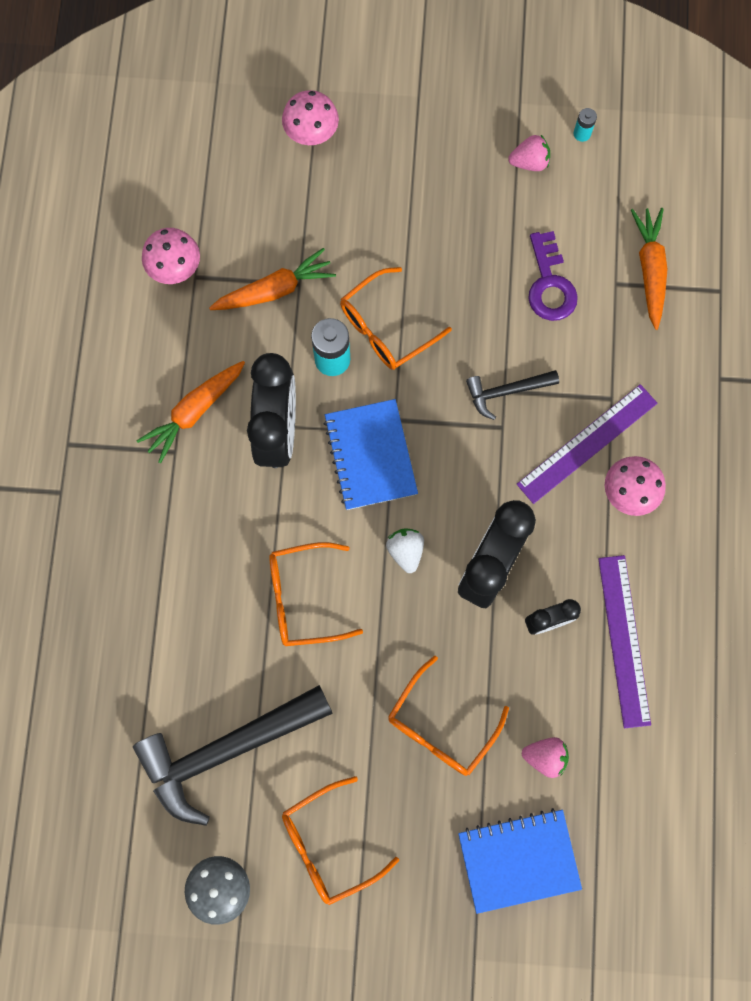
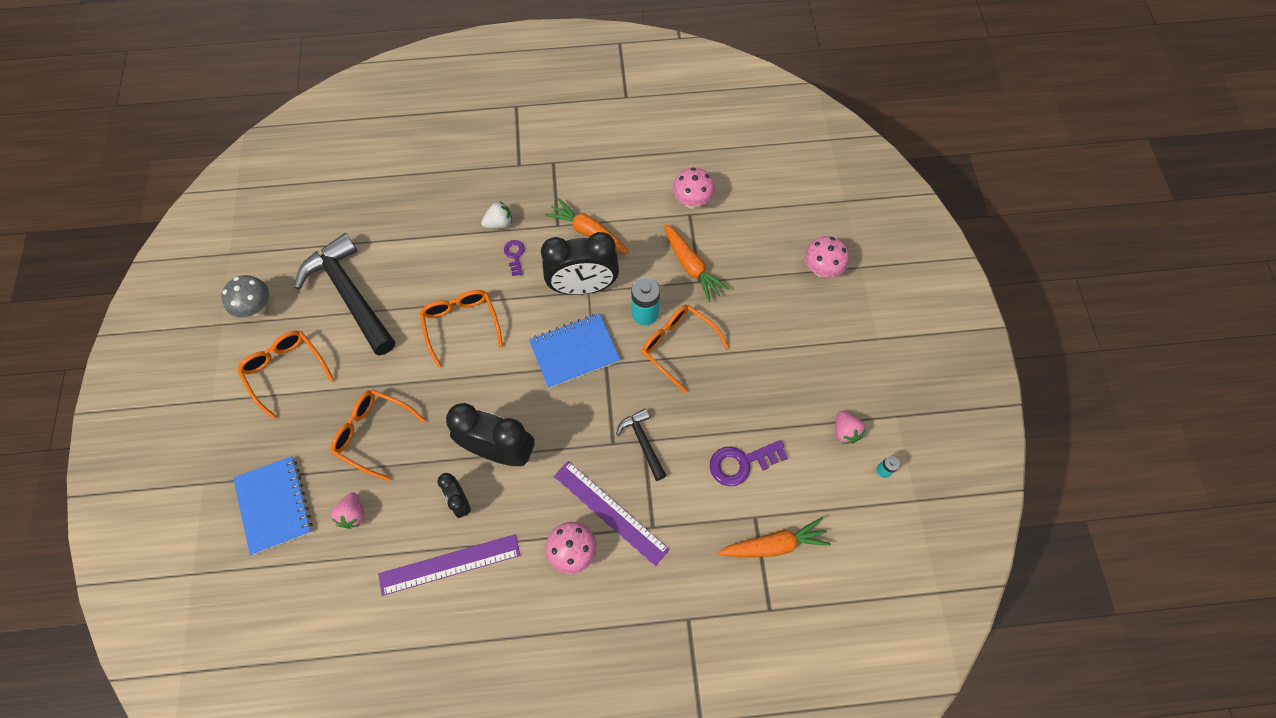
camera: 80 degrees right, 10 degrees down
white strawberry [386,529,424,573] -> white strawberry moved to [481,202,512,229]
none -> purple key [504,240,525,276]

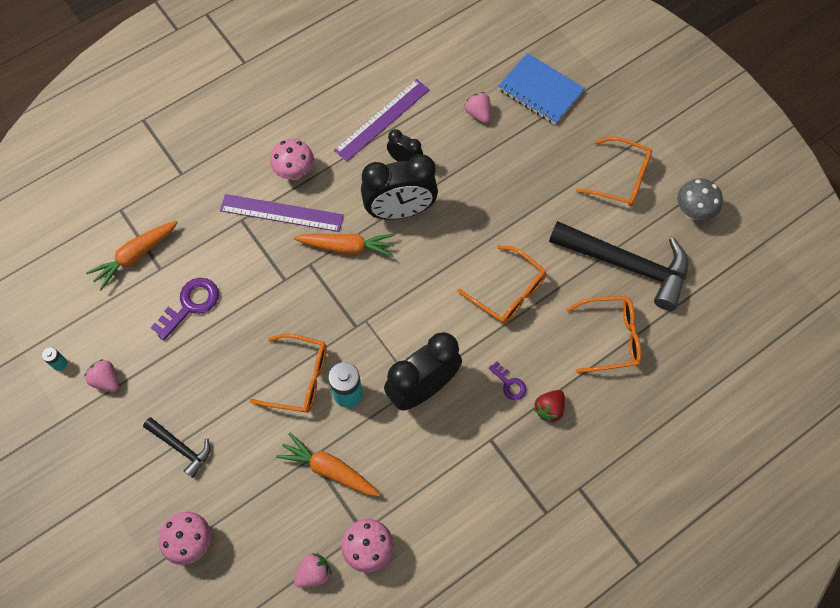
camera: 150 degrees right, 0 degrees up
orange glasses [331,389,426,481] -> orange glasses moved to [566,296,641,373]
white strawberry [481,202,512,229] -> red strawberry [534,390,565,423]
blue notebook [529,313,620,389] -> none
orange carrot [545,198,630,254] -> orange carrot moved to [294,234,395,257]
black hammer [616,408,667,481] -> black hammer moved to [143,417,210,478]
none -> pink strawberry [294,553,331,588]

